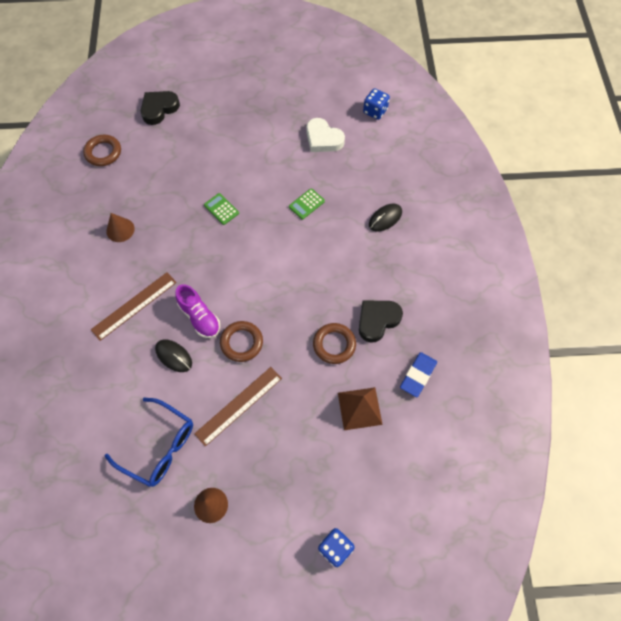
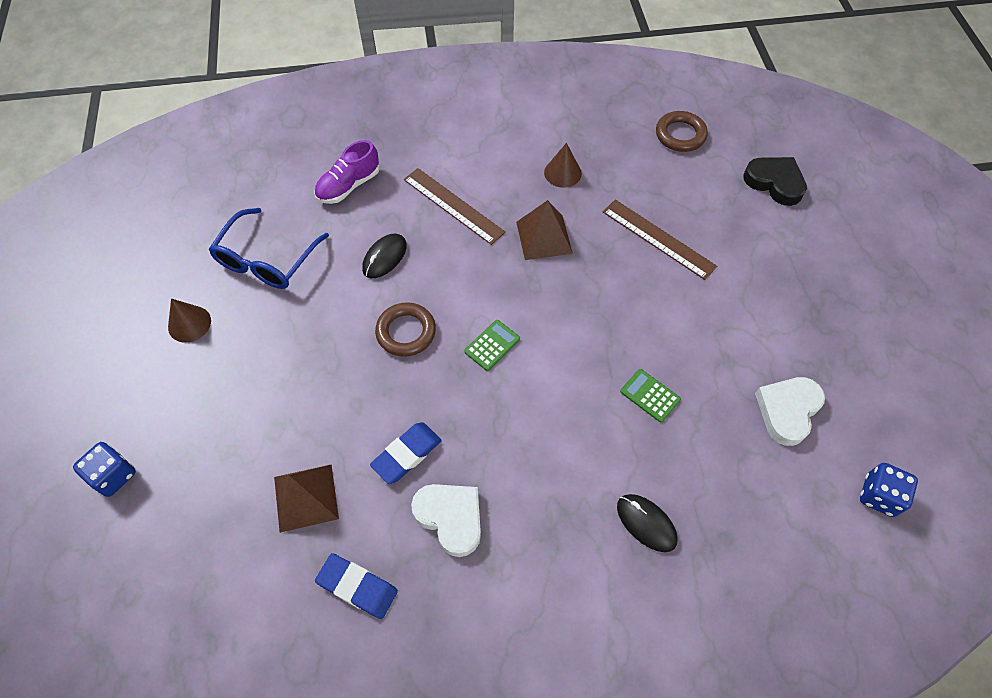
camera: 85 degrees right, 5 degrees down
purple shoe [175,284,220,338] -> purple shoe moved to [314,140,380,204]
brown ruler [194,367,282,447] -> brown ruler moved to [603,199,717,280]
green calculator [204,193,239,225] -> green calculator moved to [464,320,520,371]
brown ring [313,323,356,364] -> blue eraser [370,422,442,484]
black heart [359,301,403,342] -> white heart [411,484,481,557]
none -> brown pyramid [516,200,573,260]

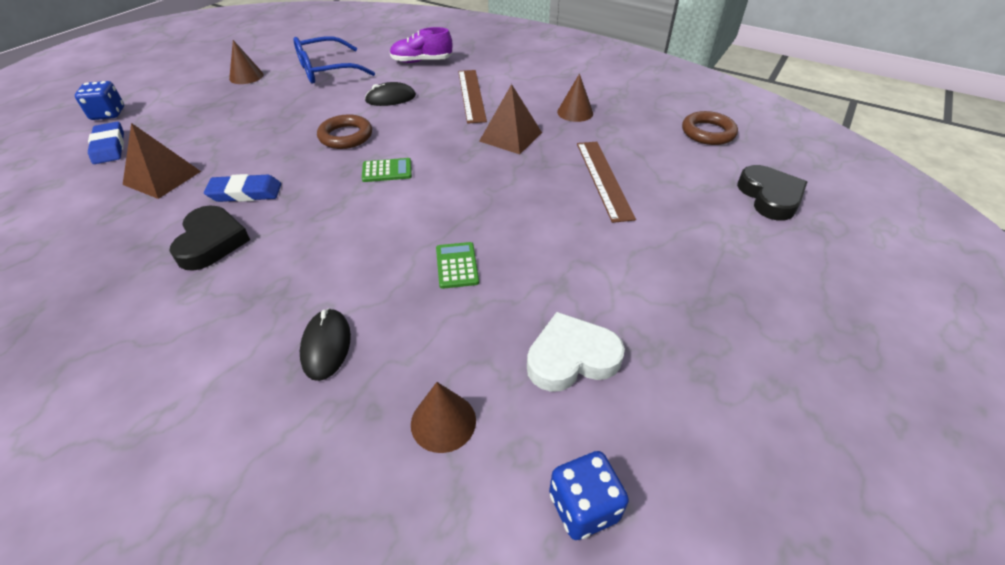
camera: 40 degrees right, 15 degrees down
blue eraser [315,553,398,619] -> blue eraser moved to [88,122,124,164]
white heart [411,484,481,557] -> black heart [169,205,250,271]
none -> brown cone [411,382,476,453]

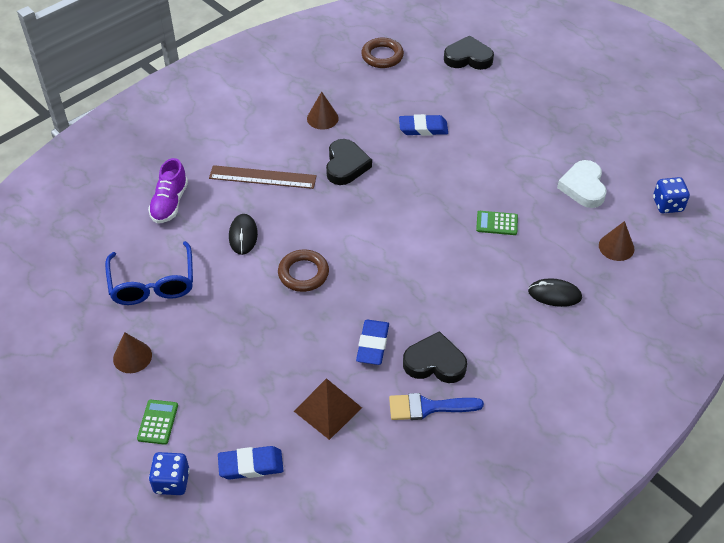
camera: 75 degrees left, 5 degrees up
green calculator [362,158,412,182] -> green calculator moved to [137,400,178,445]
brown pyramid [479,84,542,154] -> black heart [326,139,372,185]
brown ruler [577,142,636,223] -> blue eraser [399,114,448,136]
none -> blue brush [389,393,484,420]

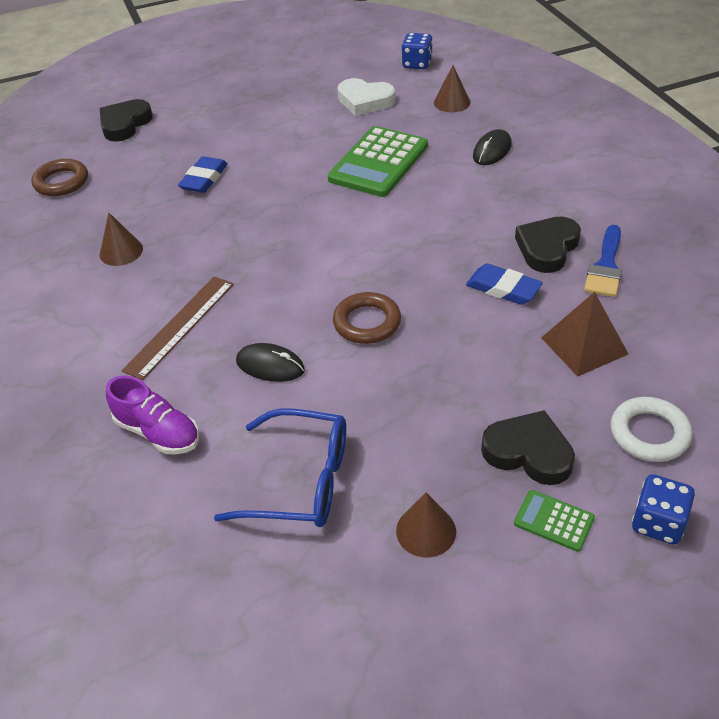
camera: 65 degrees left, 5 degrees down
blue eraser [218,446,283,479] -> white ring [611,397,692,462]
black heart [326,139,372,185] -> black heart moved to [481,410,575,485]
green calculator [476,211,518,235] -> green calculator [328,126,428,197], size x2.16

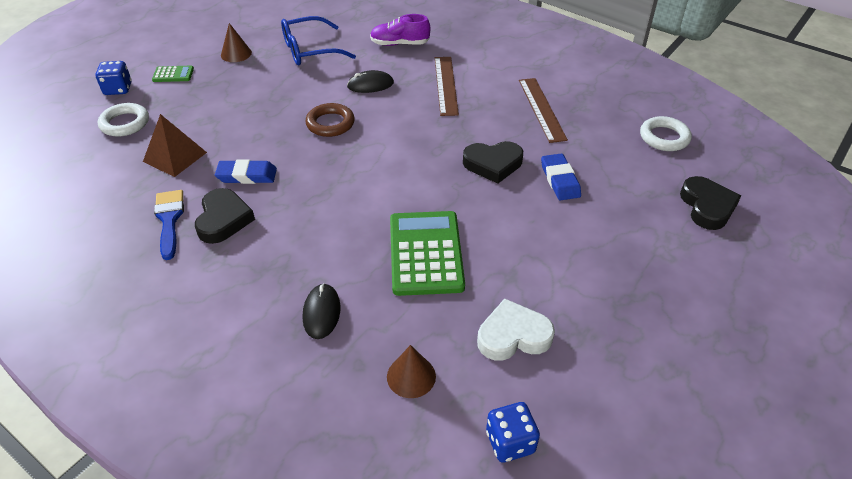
camera: 145 degrees right, 0 degrees up
brown ring [31,159,88,196] -> white ring [640,116,692,151]
brown cone [100,213,143,266] -> brown ruler [519,78,568,143]
black heart [481,410,575,485] -> black heart moved to [463,141,523,183]

